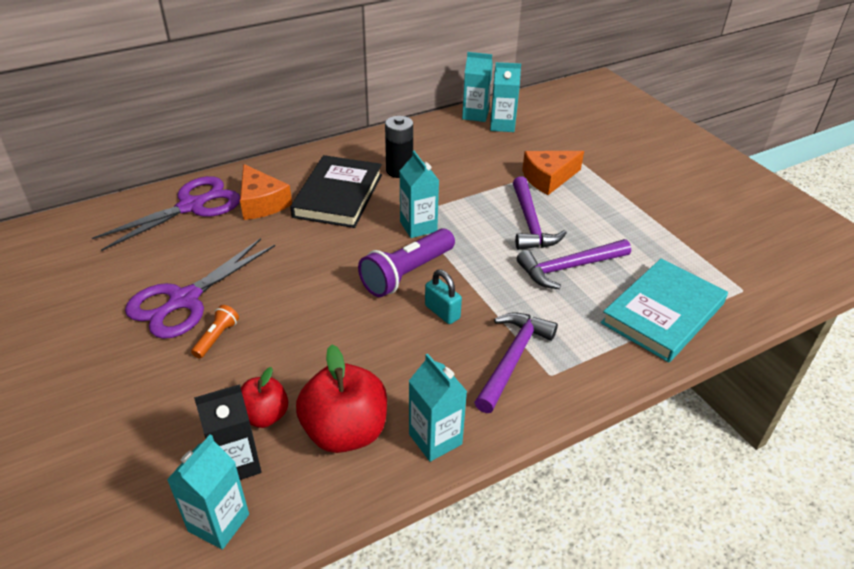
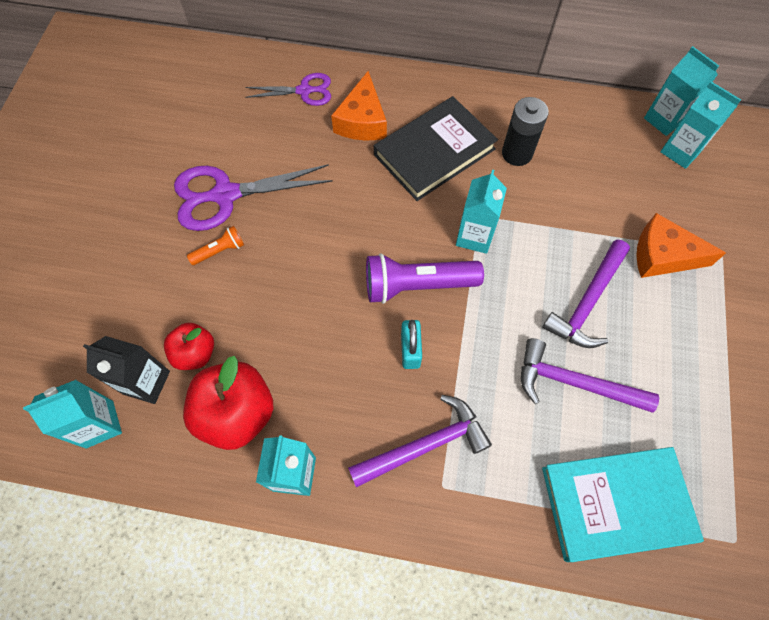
camera: 40 degrees right, 25 degrees up
purple scissors [92,176,240,251] -> purple scissors [245,73,331,106], size x0.60

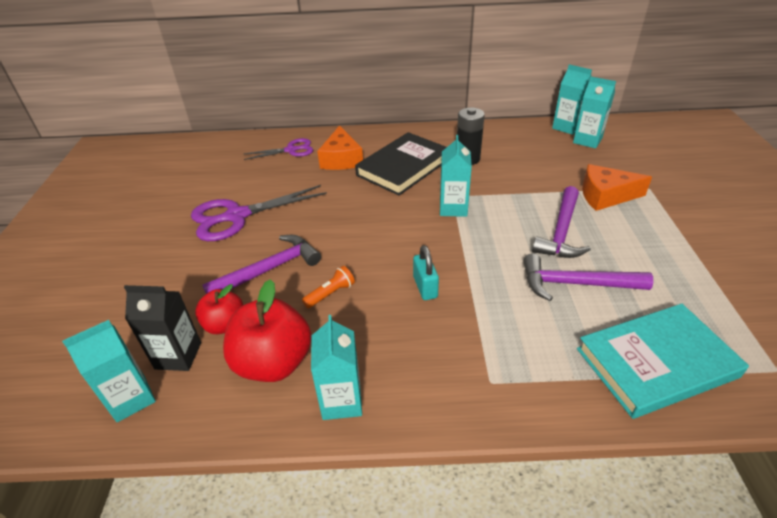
camera: 10 degrees left, 25 degrees down
orange flashlight [187,226,244,265] -> orange flashlight moved to [302,266,355,308]
purple hammer [348,395,492,487] -> purple hammer moved to [202,235,321,294]
purple flashlight [366,253,484,304] -> none

